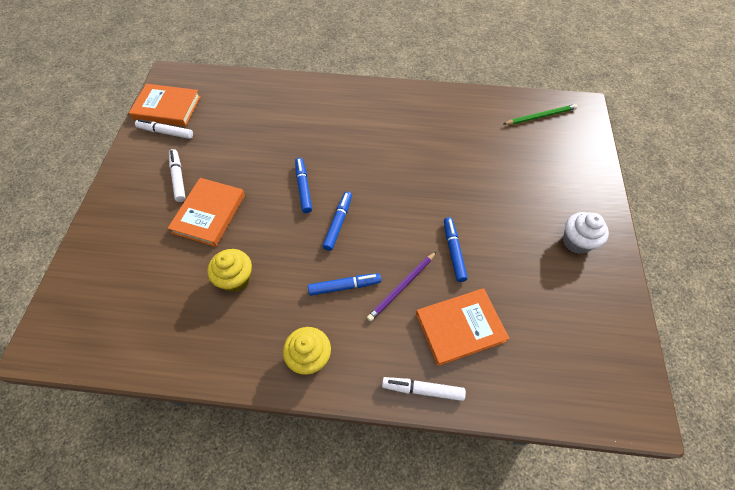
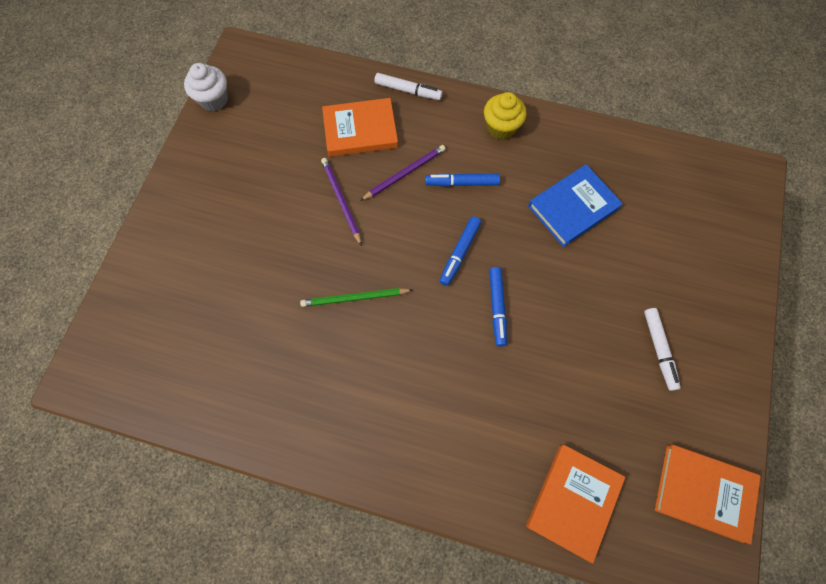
camera: 170 degrees left, 10 degrees up
white marker [135,119,193,139] -> none
orange book [168,178,245,247] -> orange book moved to [526,445,625,563]
yellow cupcake [207,249,252,292] -> blue book [528,164,623,247]
blue marker [444,217,468,282] -> purple pencil [321,158,362,246]
green pencil [504,104,577,125] -> green pencil moved to [300,288,413,307]
white cupcake [563,212,609,254] -> white cupcake moved to [184,63,228,111]

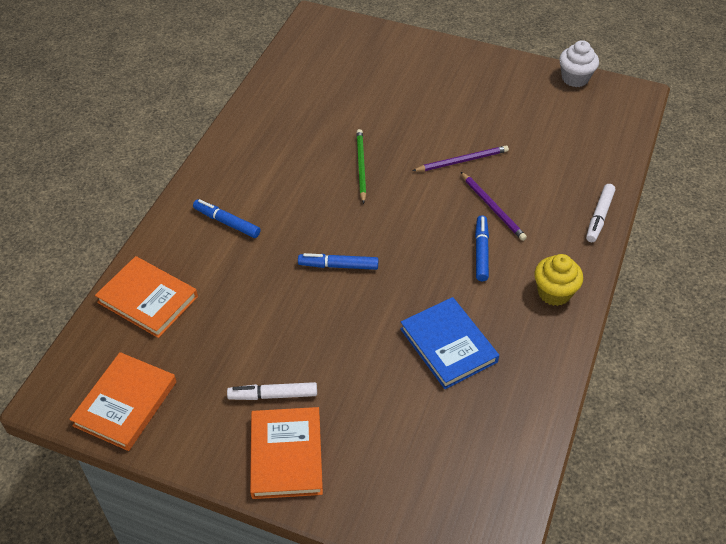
camera: 95 degrees right, 20 degrees down
orange book [322,98,398,157] -> orange book moved to [250,407,323,499]
blue marker [440,216,481,286] -> blue marker moved to [193,199,261,238]

